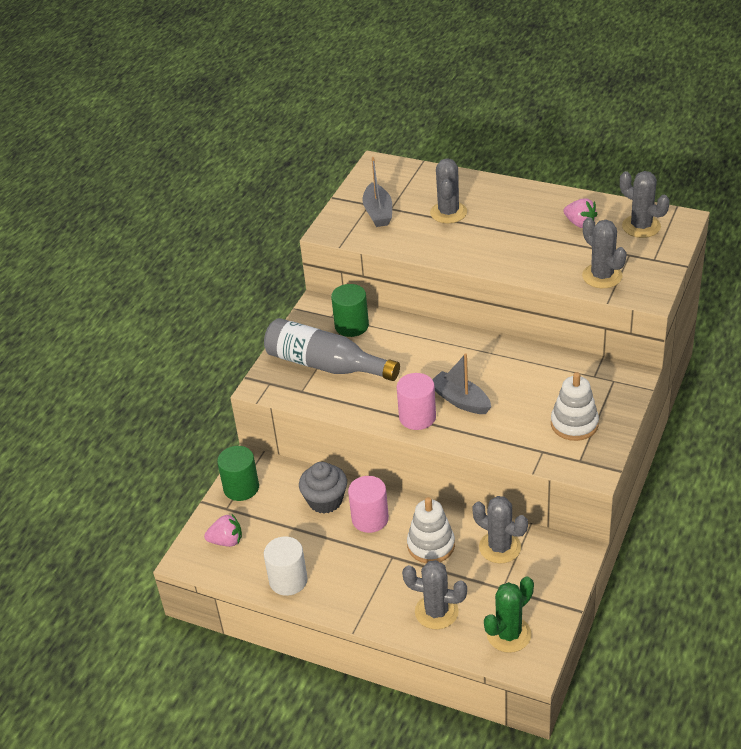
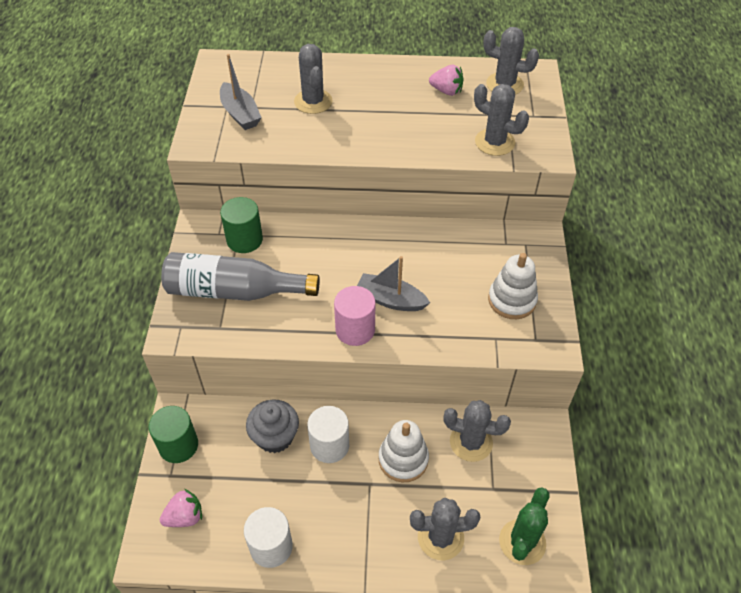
camera: 25 degrees left, 10 degrees up
pink cylinder [348,476,389,533] -> white cylinder [307,406,349,463]

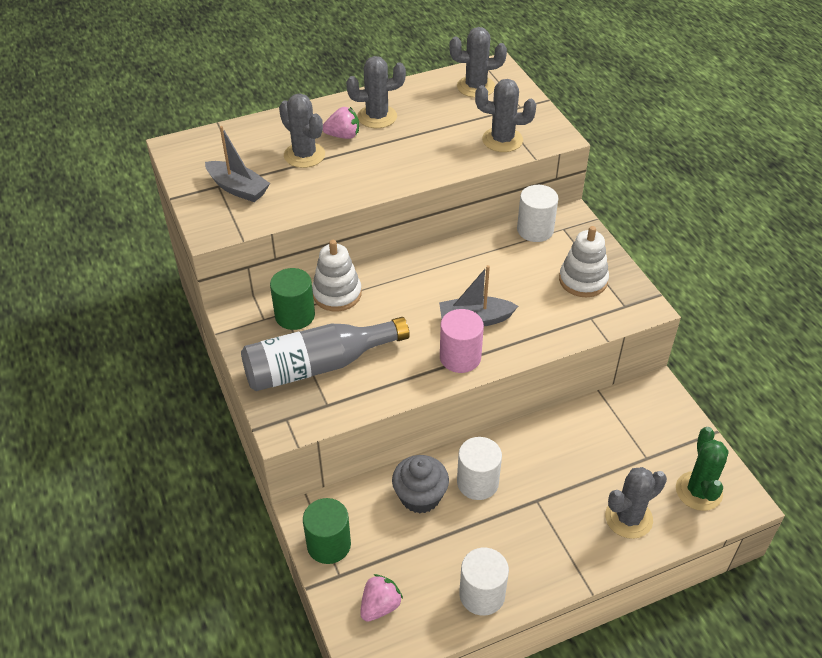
camera: 25 degrees left, 5 degrees down
white stacking toy [378,420,429,482] -> white stacking toy moved to [312,240,362,311]
pink strawberry [429,65,464,96] -> pink strawberry moved to [323,107,359,139]
grey cactus [443,400,511,462] -> grey cactus moved to [346,56,406,128]
none -> white cylinder [517,185,558,242]

